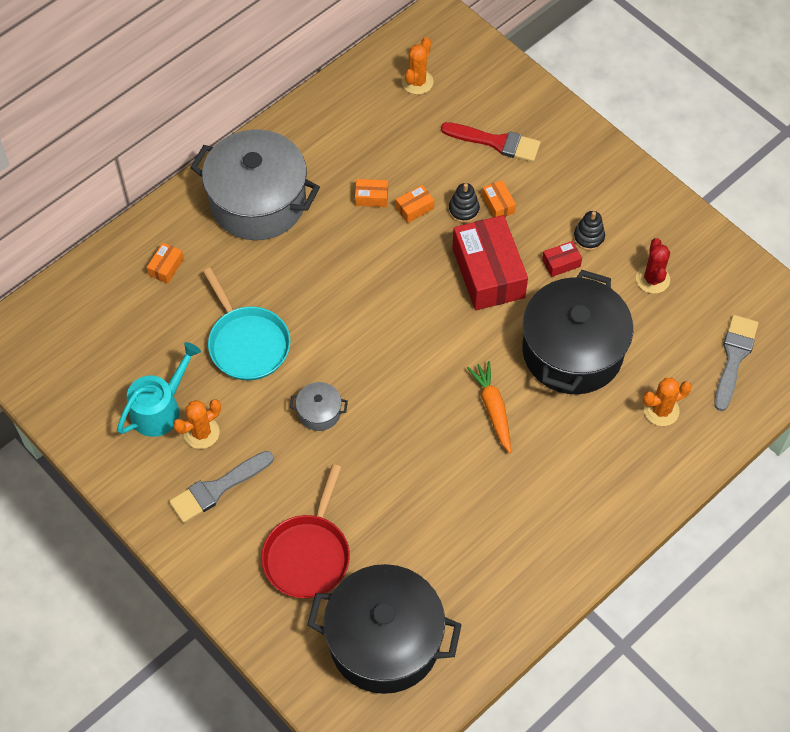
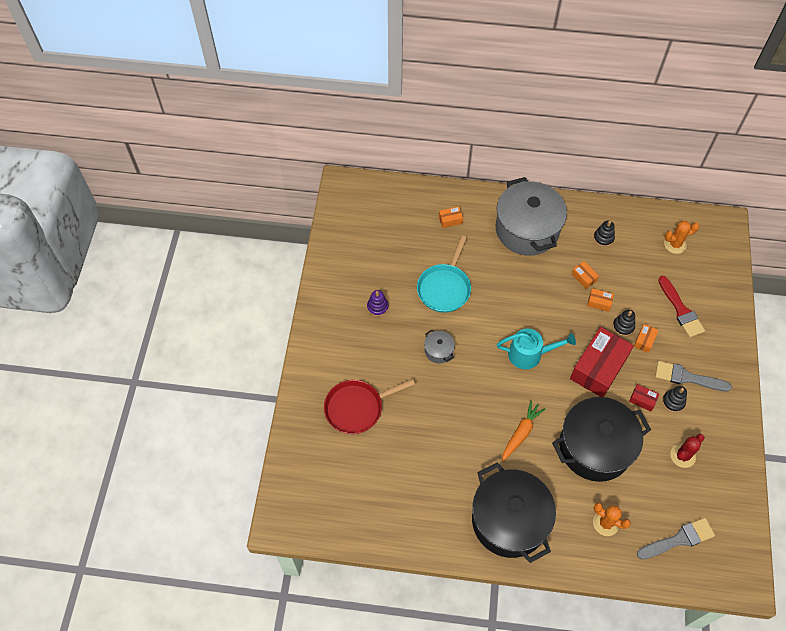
camera: 50 degrees right, 0 degrees up
turquoise watering can [117,342,201,437] -> turquoise watering can moved to [497,328,576,369]
grey brush [169,451,274,523] -> grey brush moved to [655,361,732,392]
orange cactus [173,399,221,449] -> purple stacking toy [367,290,389,317]
black pot [307,564,462,694] -> black pot moved to [472,462,556,563]
none -> black stacking toy [593,220,615,247]

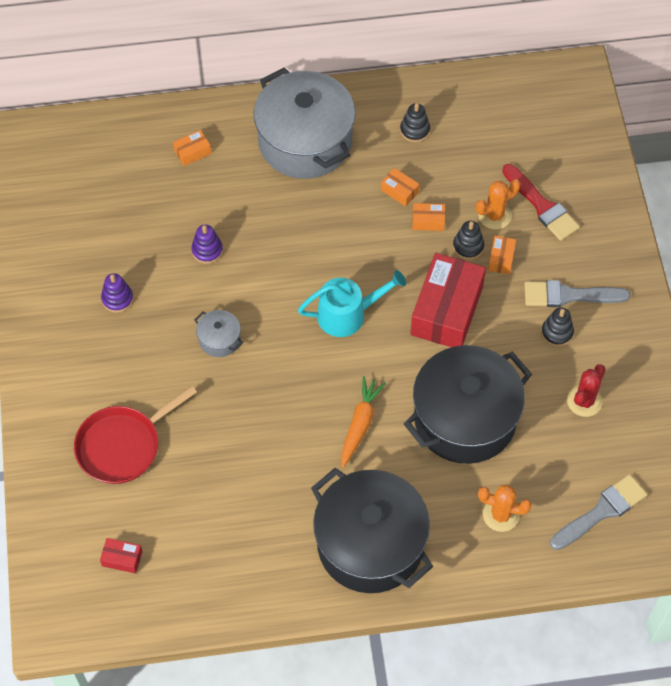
camera: 15 degrees left, 0 degrees up
turquoise pan [417,236,471,313] -> purple stacking toy [192,225,223,264]
red box [629,384,659,411] -> red box moved to [100,538,143,574]
orange cactus [664,221,699,254] -> orange cactus moved to [476,179,520,230]

